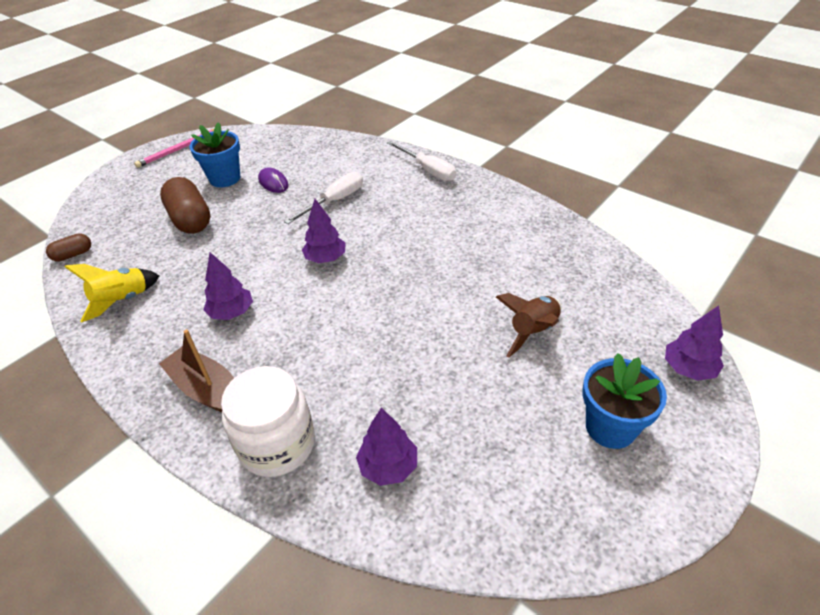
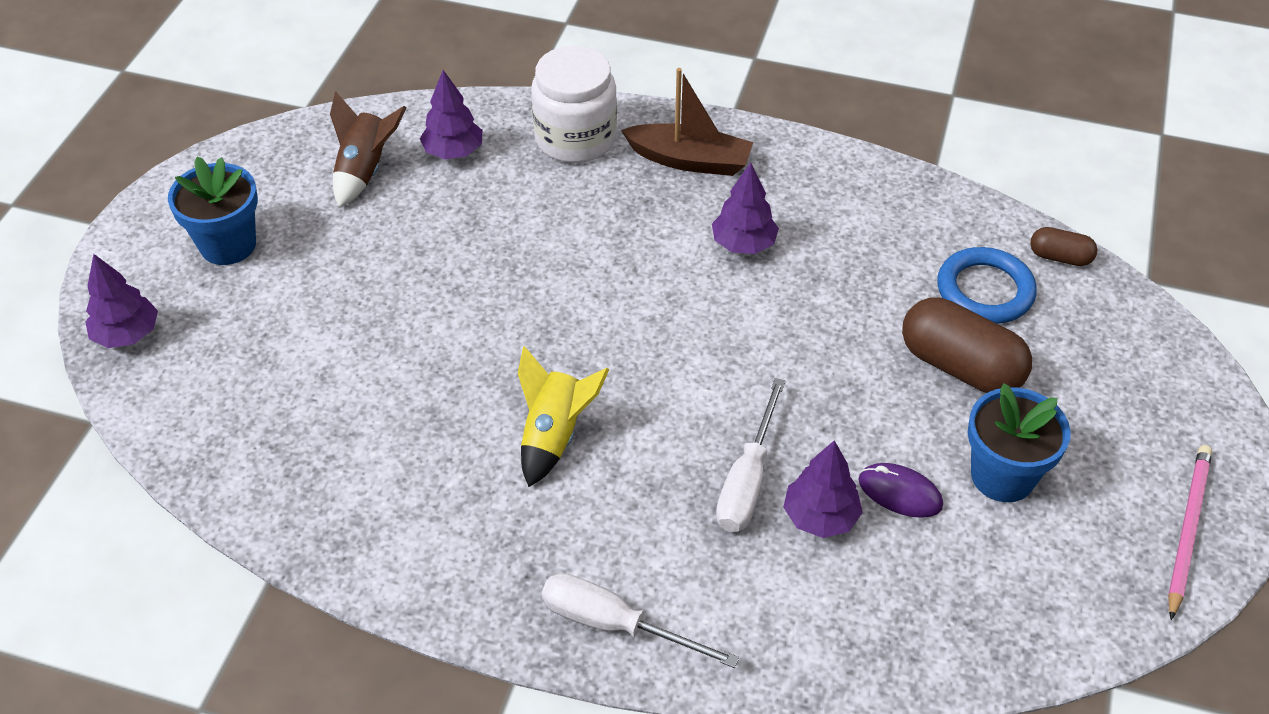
camera: 155 degrees right, 5 degrees up
brown capsule [46,233,91,262] -> brown capsule turned 75 degrees clockwise [1030,227,1097,266]
yellow rocket [65,264,160,322] -> yellow rocket moved to [518,346,609,487]
purple tree [302,199,346,263] -> purple tree moved to [783,440,863,538]
brown rocket [496,293,561,357] -> brown rocket moved to [330,91,406,208]
none -> blue ring [937,247,1037,324]

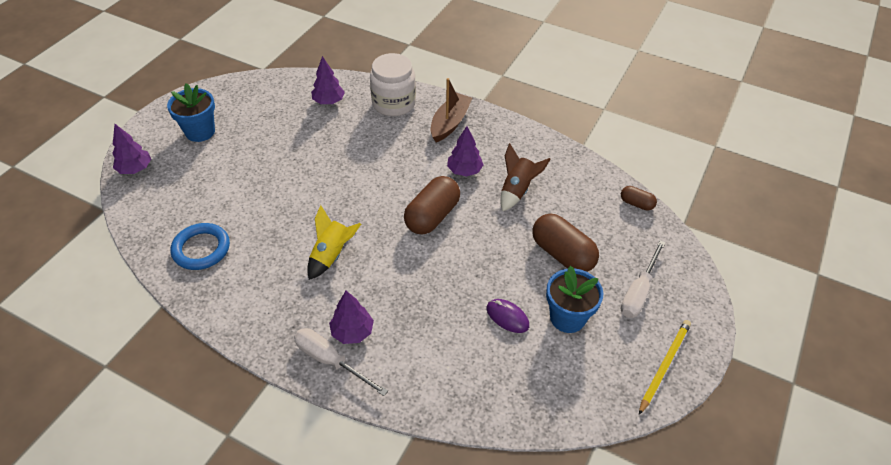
camera: 10 degrees right, 0 degrees up
brown rocket [330,91,406,208] -> brown rocket moved to [500,143,551,212]
brown boat [621,68,753,176] -> brown boat turned 90 degrees counterclockwise [431,78,472,142]
white screwdriver [716,378,785,532] -> white screwdriver moved to [621,240,665,318]
purple tree [783,440,863,538] -> purple tree moved to [329,291,374,344]
blue ring [937,247,1037,324] -> blue ring moved to [171,223,230,270]
pink pencil [1168,445,1212,620] -> yellow pencil [639,320,691,415]
none -> brown capsule [404,176,460,235]

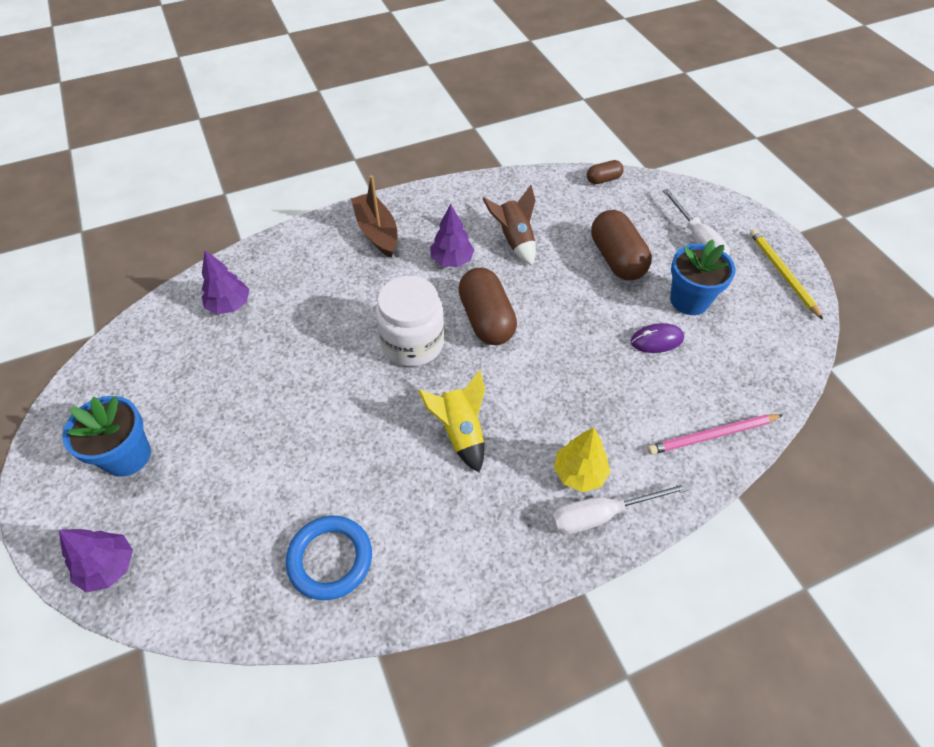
camera: 50 degrees left, 5 degrees up
purple tree [329,291,374,344] -> yellow tree [554,428,610,492]
white jar [370,53,416,116] -> white jar moved to [375,276,445,366]
brown capsule [533,213,599,272] -> brown capsule turned 75 degrees clockwise [591,210,652,280]
none -> pink pencil [647,414,783,455]

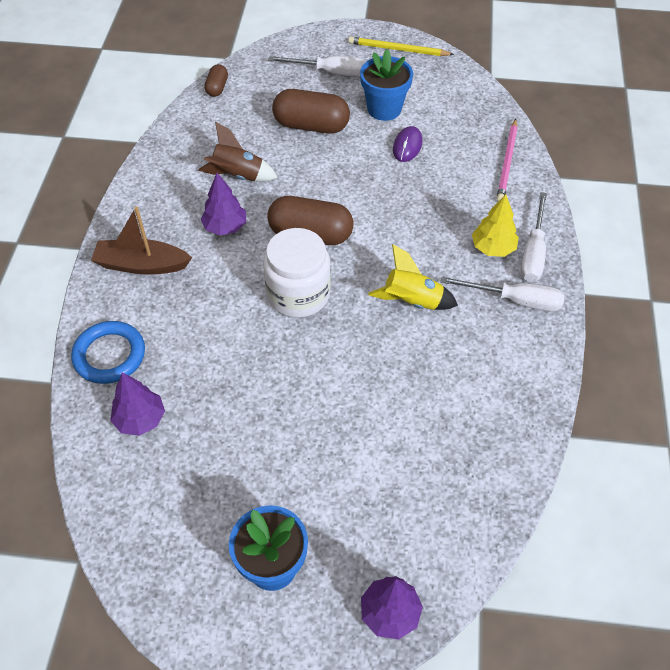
camera: 60 degrees left, 0 degrees up
blue ring [286,516,372,600] -> blue ring moved to [71,321,145,384]
none -> white screwdriver [441,276,564,312]

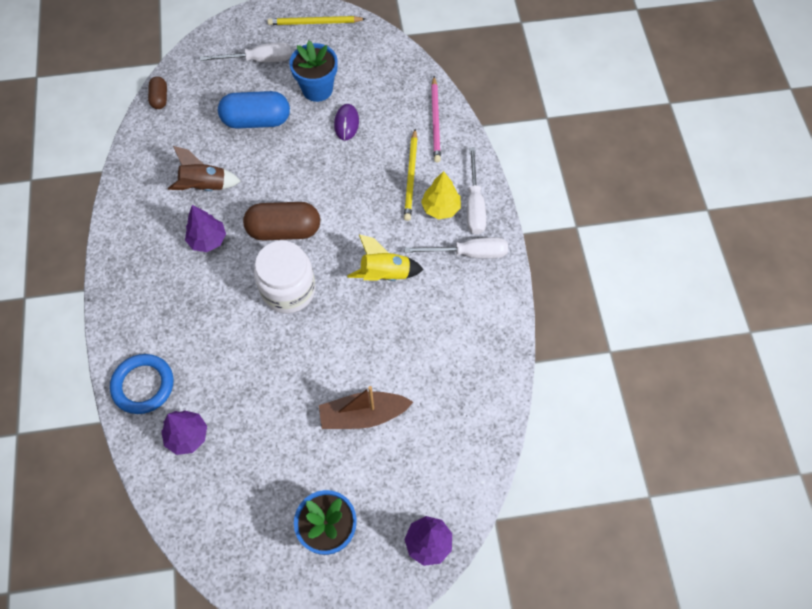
camera: 15 degrees left, 10 degrees up
brown boat [91,207,192,275] -> brown boat moved to [319,386,413,429]
brown capsule [272,89,350,134] -> blue capsule [218,91,290,129]
none -> yellow pencil [404,129,418,221]

